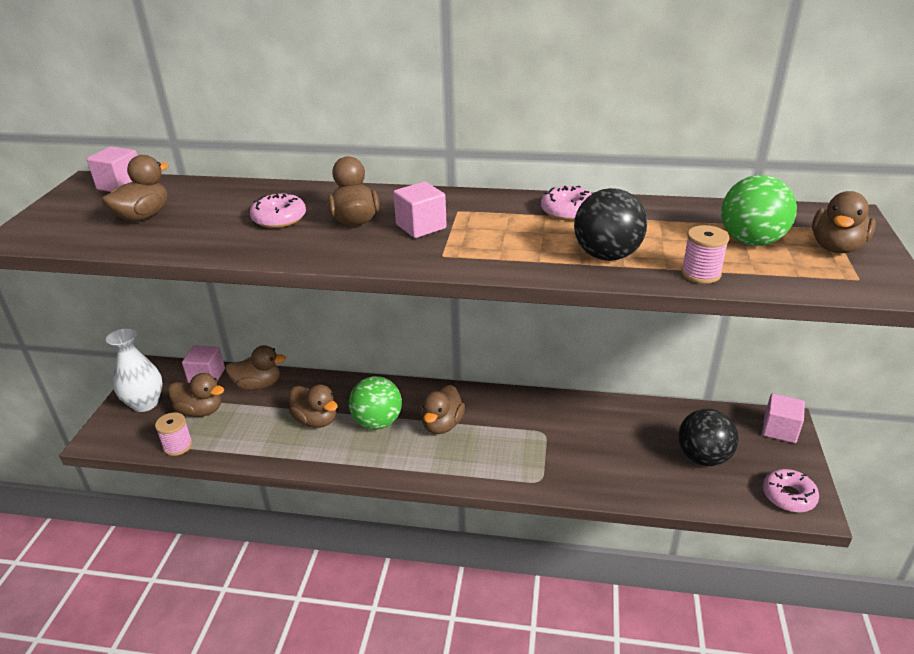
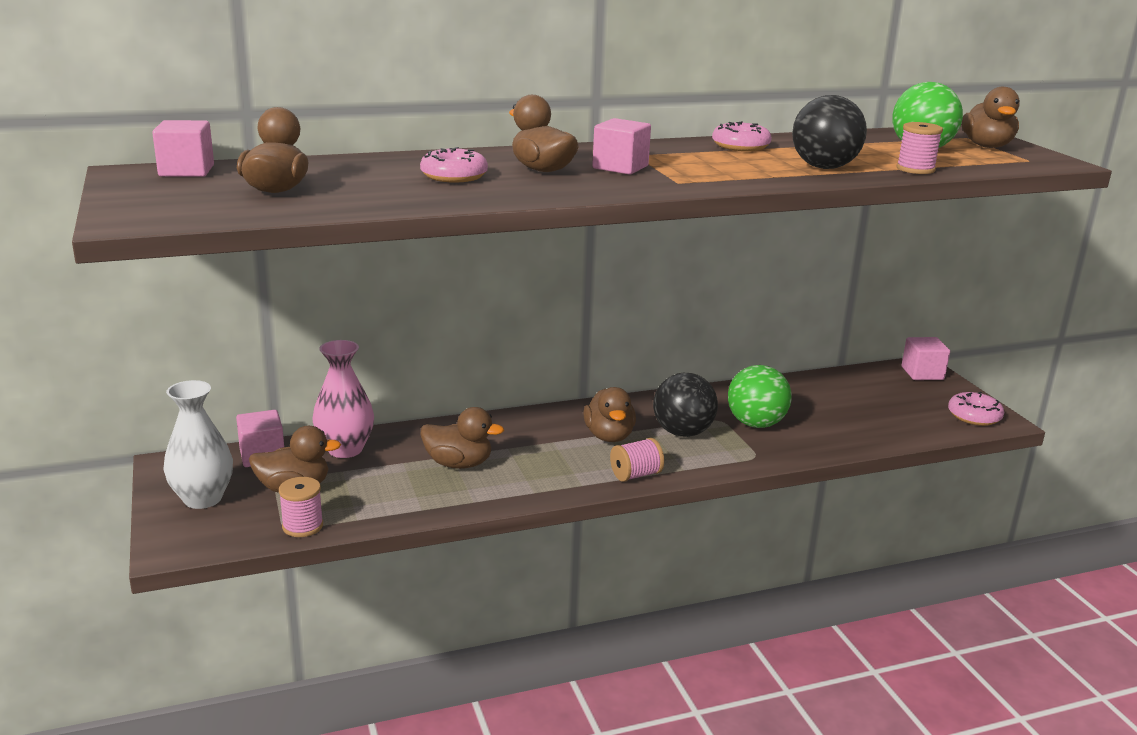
camera: 30 degrees left, 10 degrees down
brown duck [225,345,286,391] -> pink vase [313,340,374,458]
green ball [349,376,402,430] -> green ball moved to [728,365,792,428]
black ball [678,409,739,466] -> black ball moved to [653,373,718,437]
none -> pink spool [610,438,664,482]

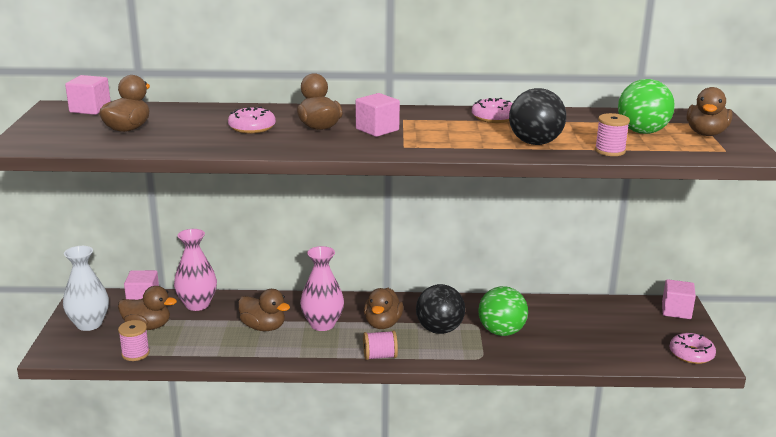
camera: 20 degrees right, 0 degrees up
none -> pink vase [300,246,344,331]

